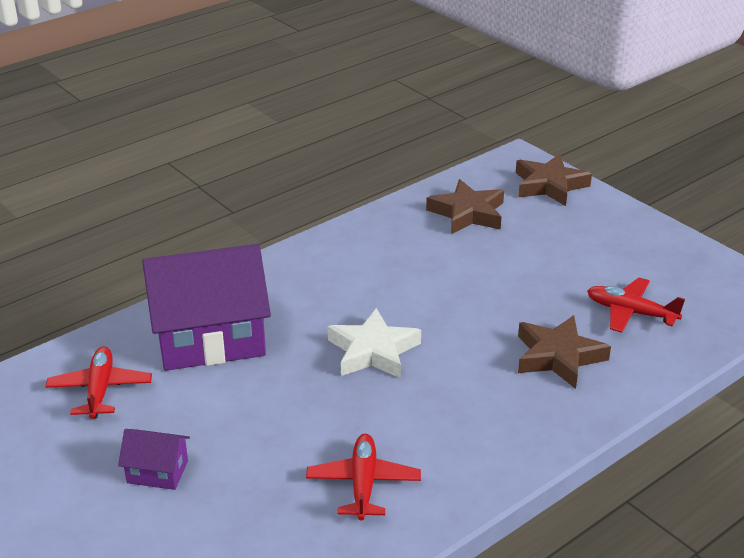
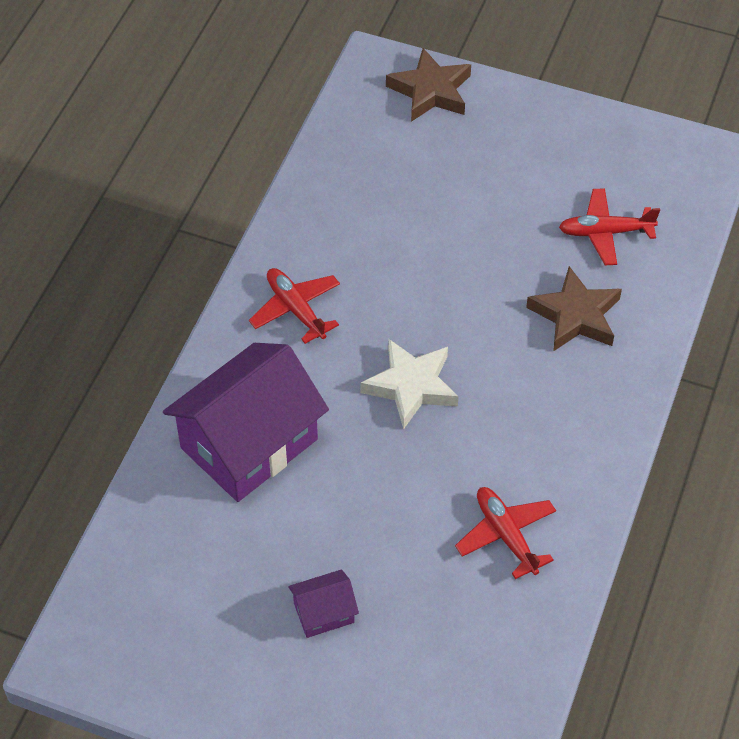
camera: 30 degrees left, 20 degrees up
red plane [45,346,152,419] -> red plane moved to [249,268,340,344]
brown star [426,179,504,234] -> none

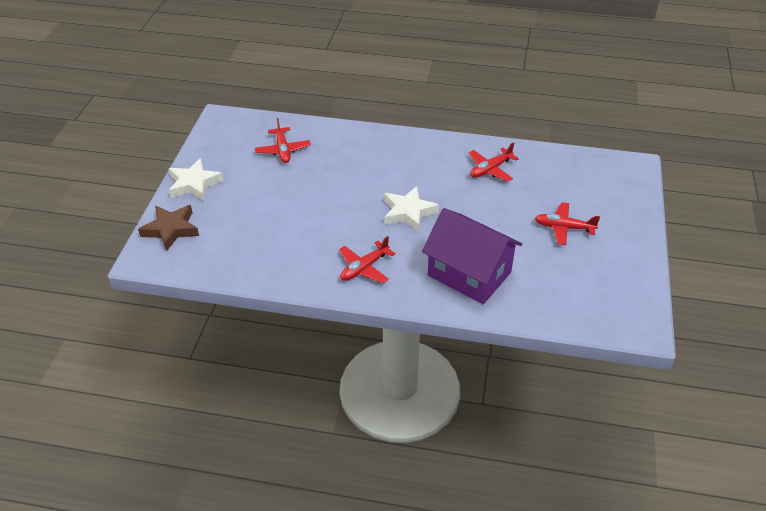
camera: 100 degrees left, 10 degrees down
purple house [288,569,359,638] -> red plane [535,202,600,245]
brown star [526,266,622,351] -> none
none -> white star [169,158,223,201]

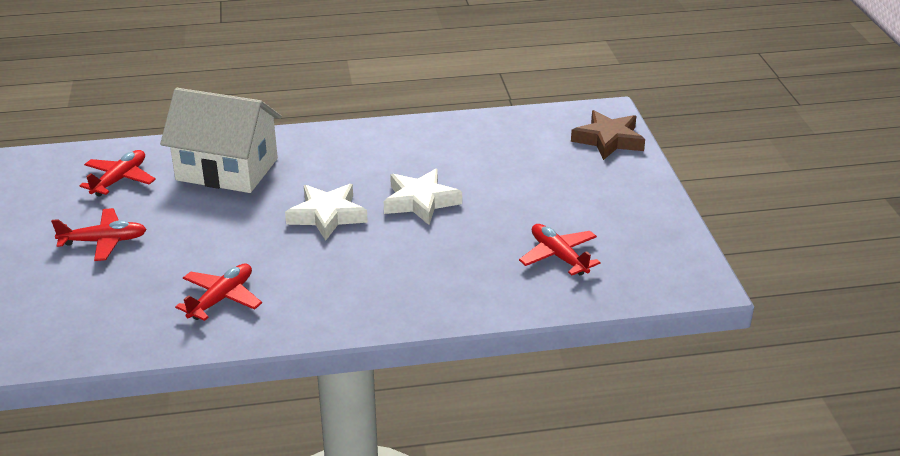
camera: 160 degrees right, 10 degrees down
white star [169,158,223,201] -> white star moved to [384,169,462,225]
red plane [339,236,395,283] -> red plane moved to [79,150,156,196]
purple house [422,208,522,304] -> white house [160,88,282,193]

